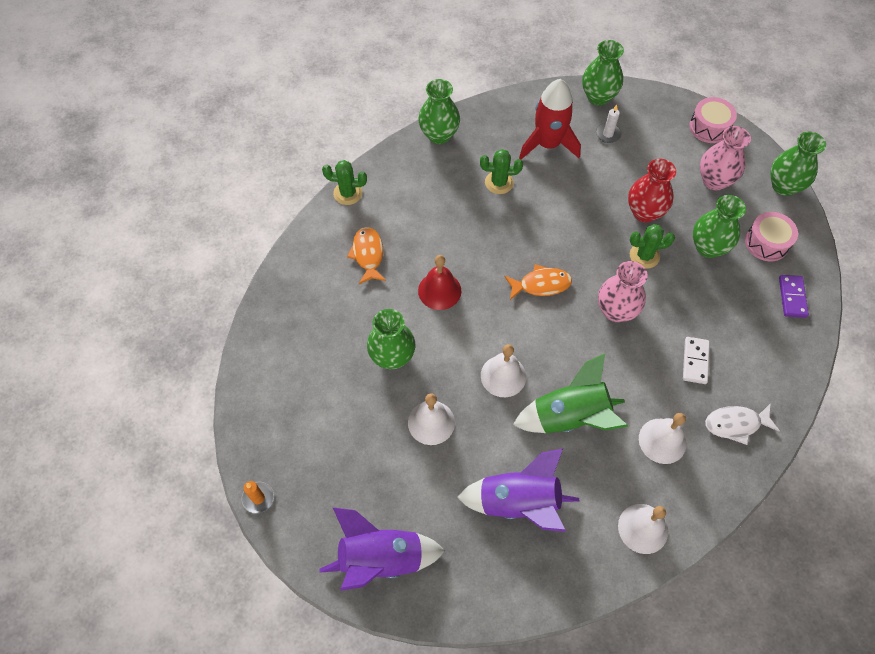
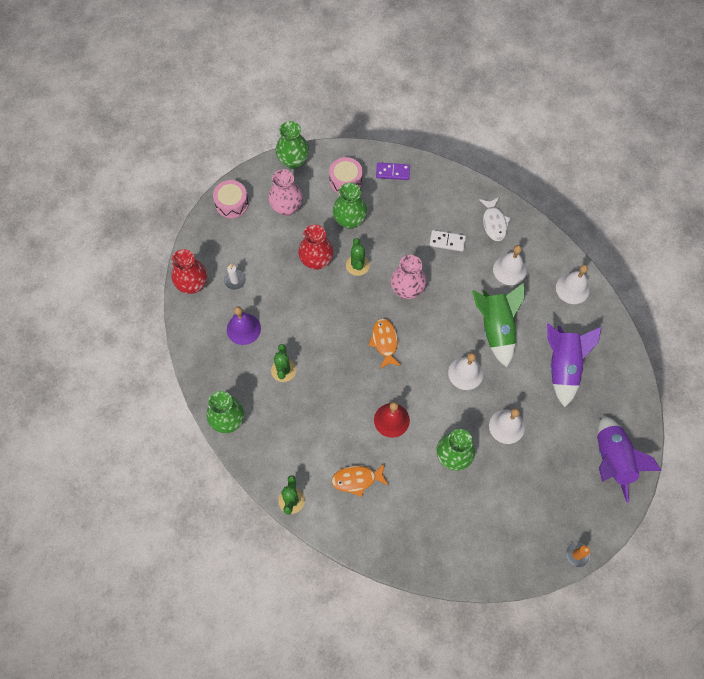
camera: 90 degrees left, 5 degrees up
red rocket [519,79,581,159] -> purple bell [227,306,261,345]
green vase [582,40,624,106] -> red vase [171,249,207,294]

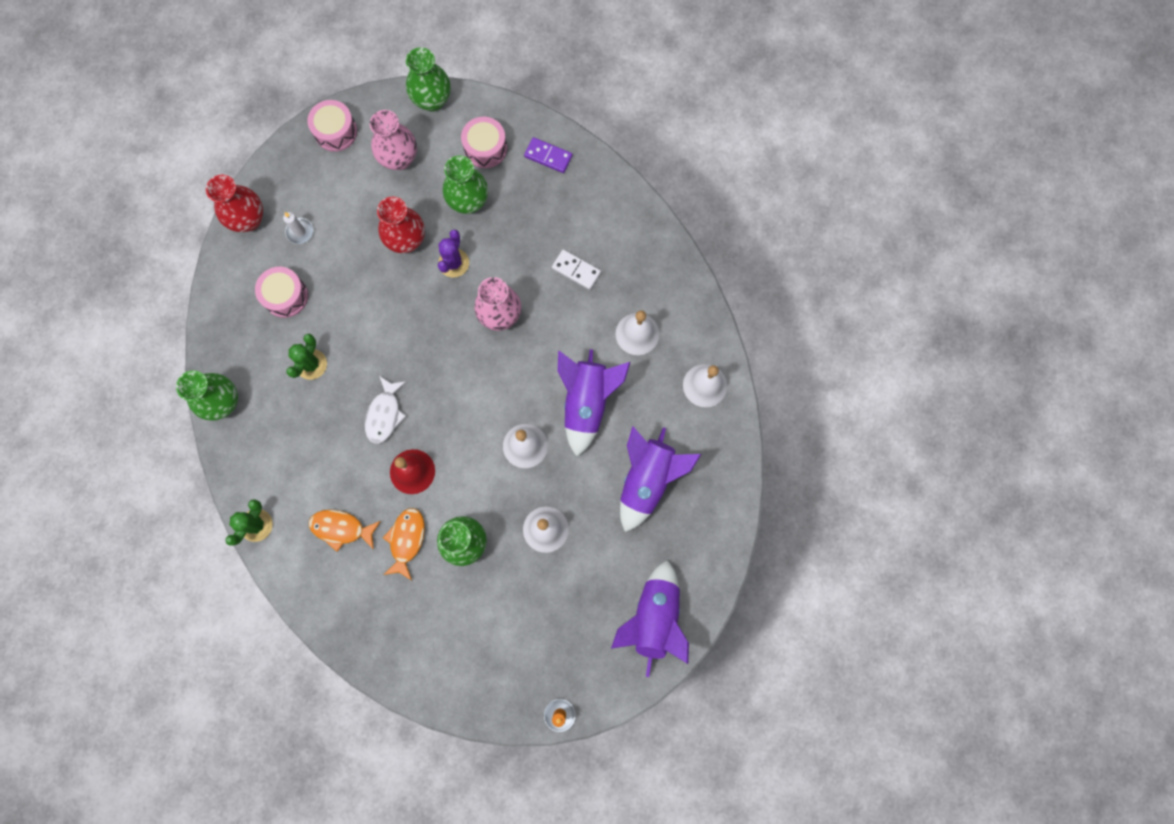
camera: 20 degrees right, 10 degrees up
purple bell [227,306,261,345] -> pink drum [255,267,308,318]
green cactus [346,238,370,276] -> purple cactus [438,229,469,278]
orange fish [368,318,401,368] -> orange fish moved to [383,508,425,580]
green rocket [472,283,525,367] -> purple rocket [558,349,630,457]
white fish [479,197,510,241] -> white fish moved to [365,376,406,444]

